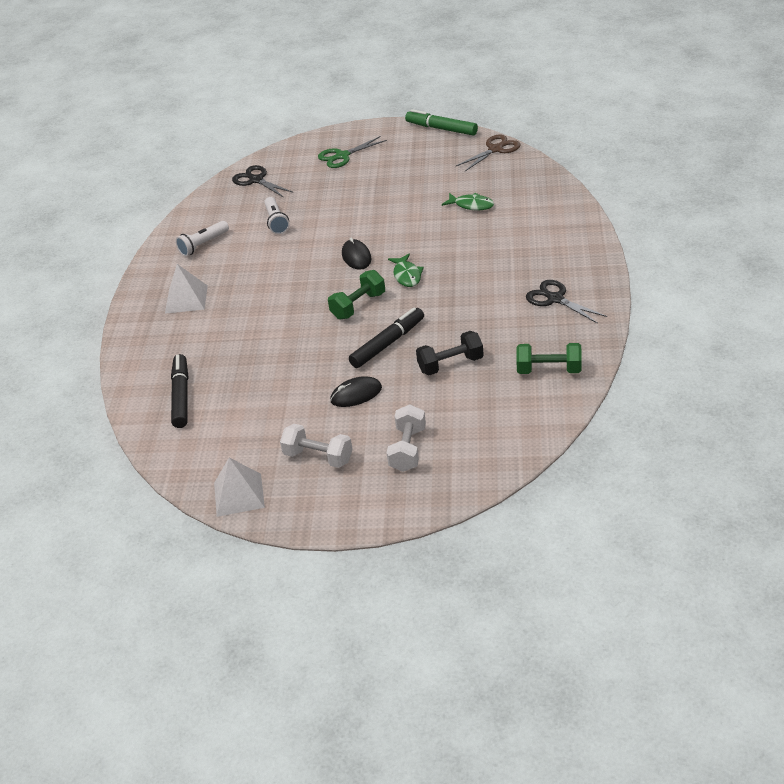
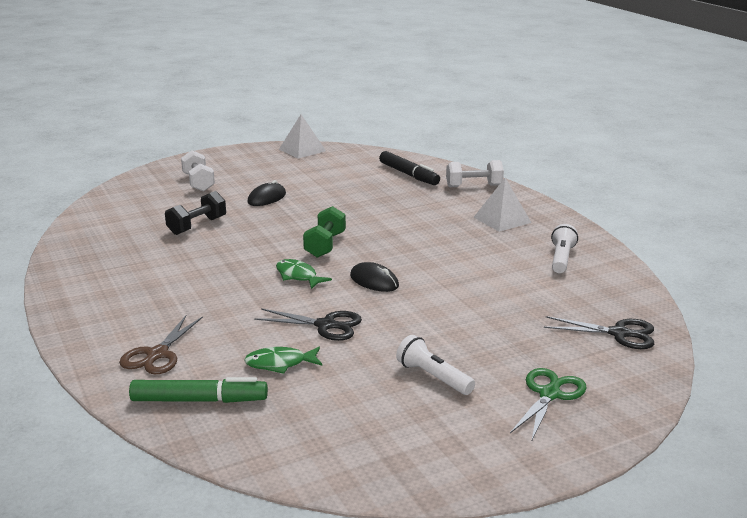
camera: 145 degrees right, 15 degrees down
white flashlight [264,197,289,234] -> white flashlight moved to [396,335,475,395]
white dumbbell [280,424,353,468] -> white dumbbell moved to [446,160,504,187]
black marker [349,307,424,368] -> none
green marker [405,109,478,136] -> green marker moved to [129,377,268,403]
brown scissors [456,134,520,171] -> brown scissors moved to [119,315,203,374]
green dumbbell [516,343,582,374] -> none
black scissors [526,280,607,324] -> black scissors moved to [254,308,362,341]

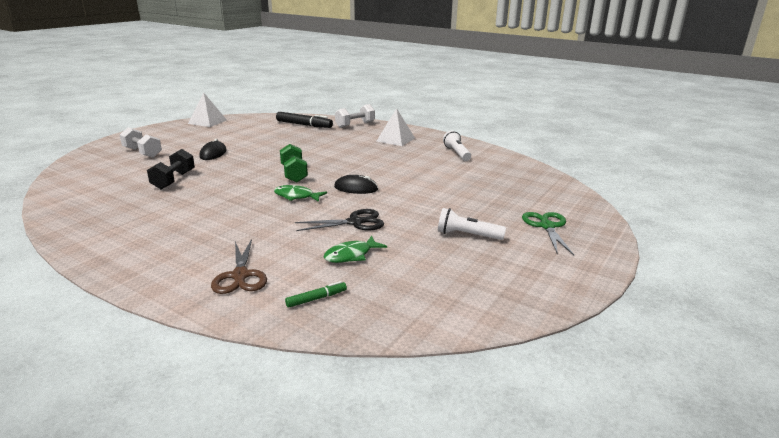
camera: 30 degrees left, 0 degrees up
green marker [129,377,268,403] -> green marker [285,281,347,308], size x0.51
black scissors [544,316,654,349] -> none

